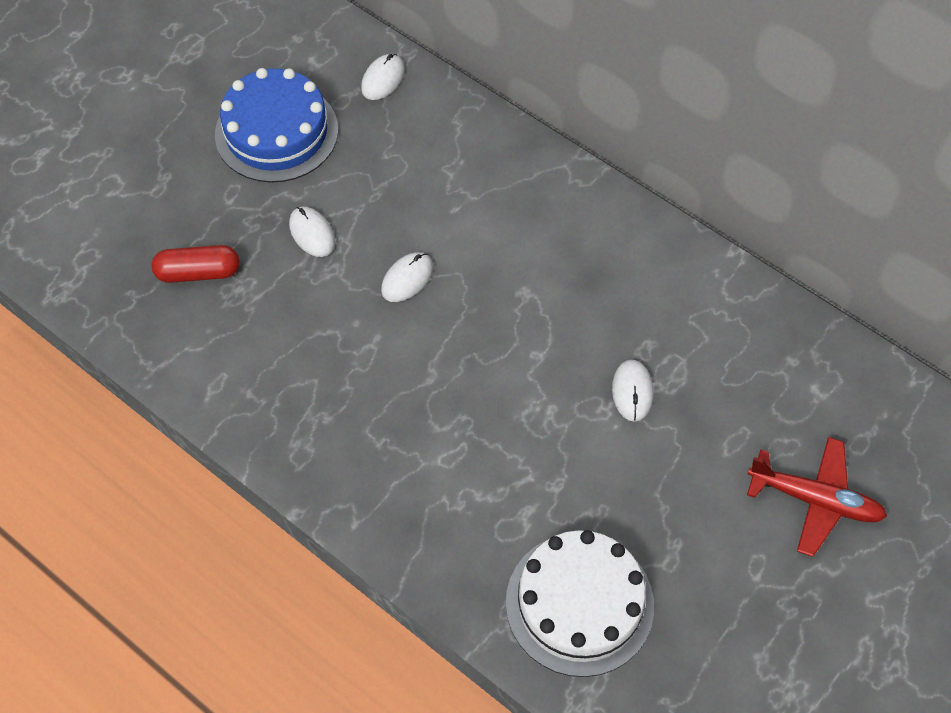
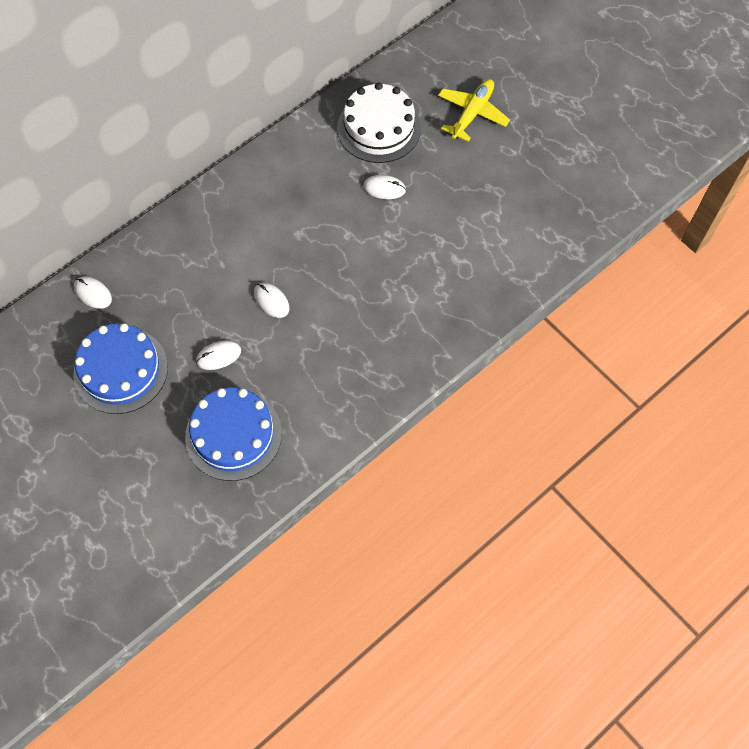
camera: 80 degrees left, 5 degrees up
red capsule [151,245,239,283] -> blue cake [185,387,282,481]
white cake [506,530,654,677] -> white cake moved to [337,82,421,163]
red plane [747,437,887,557] -> yellow plane [438,79,510,142]

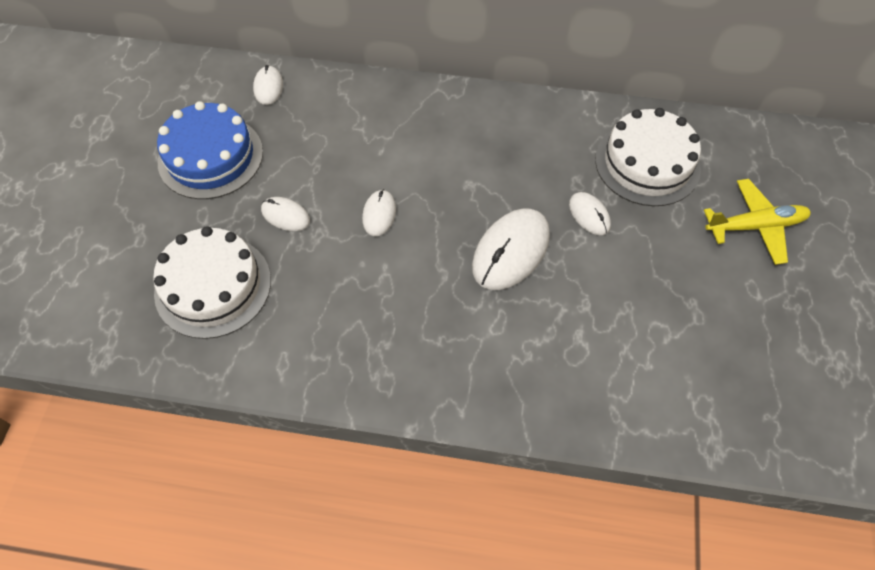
camera: 50 degrees right, 5 degrees down
blue cake [185,387,282,481] -> white cake [153,226,271,339]
none -> white mouse [472,209,550,290]

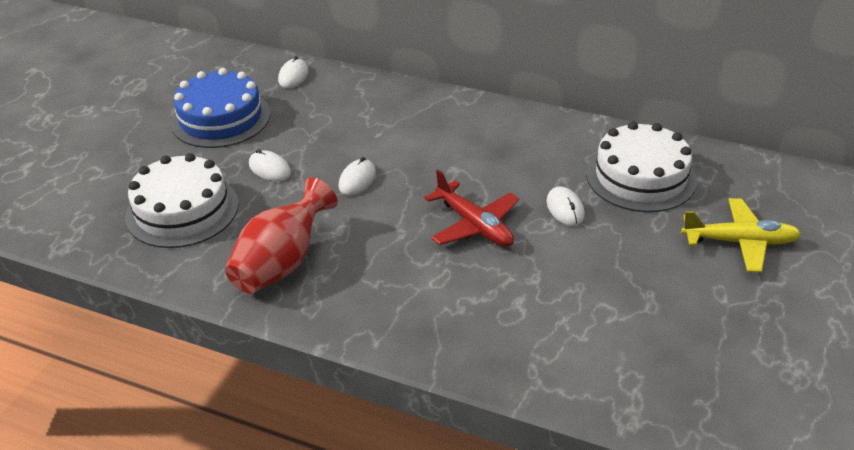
camera: 15 degrees right, 20 degrees down
white mouse [472,209,550,290] -> red plane [424,170,519,247]
none -> red vase [225,178,338,294]

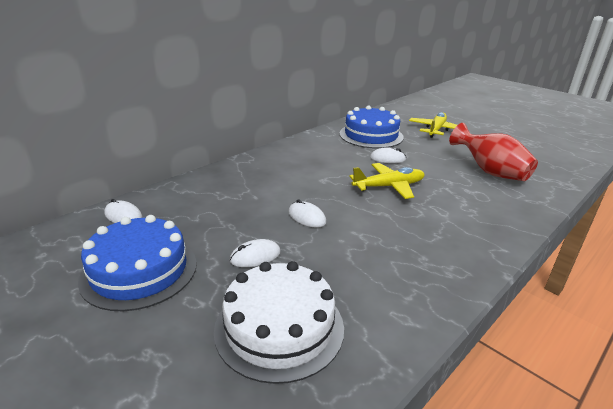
camera: 70 degrees left, 10 degrees down
red vase [225,178,338,294] -> red vase moved to [449,123,538,181]
red plane [424,170,519,247] -> yellow plane [349,163,425,199]
white cake [586,121,697,212] -> blue cake [339,105,404,148]

